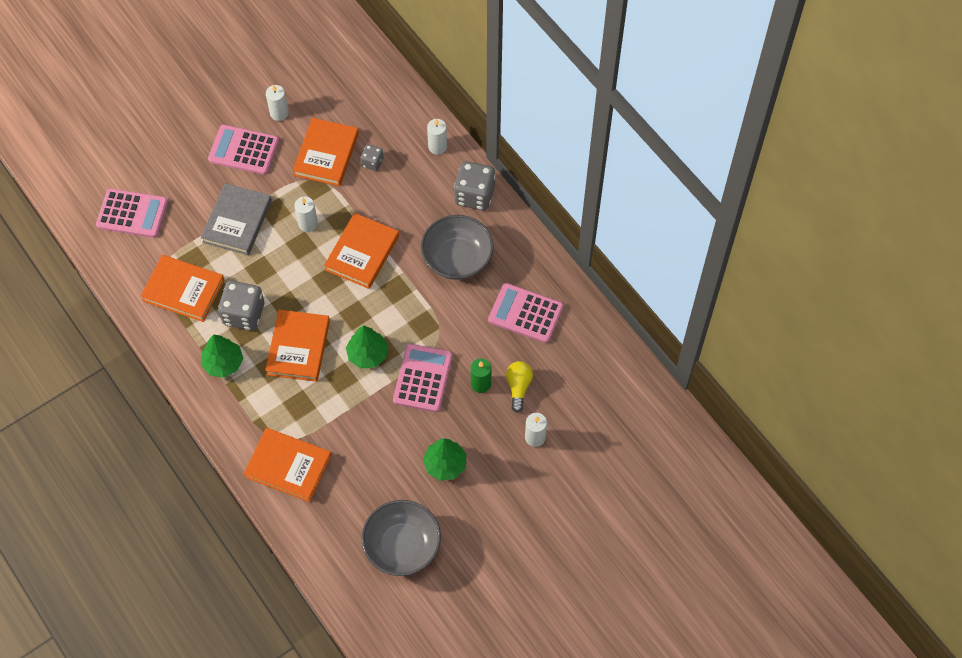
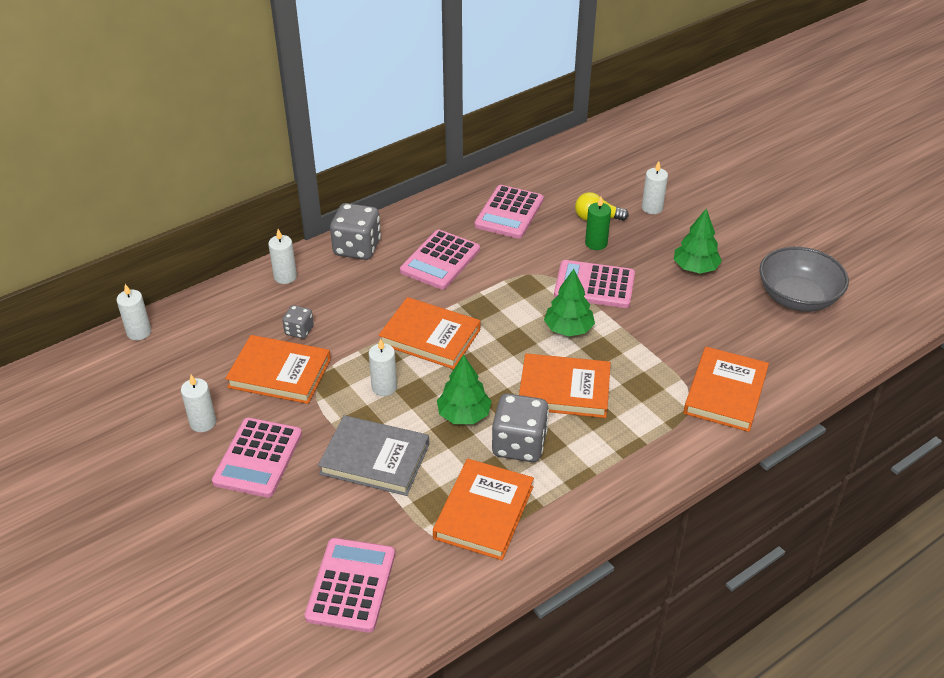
camera: 90 degrees left, 20 degrees down
green tree [201,334,244,378] -> green tree moved to [437,354,492,424]
grey bowl [421,215,494,280] -> pink calculator [400,230,480,290]
none -> white candle [116,284,151,340]

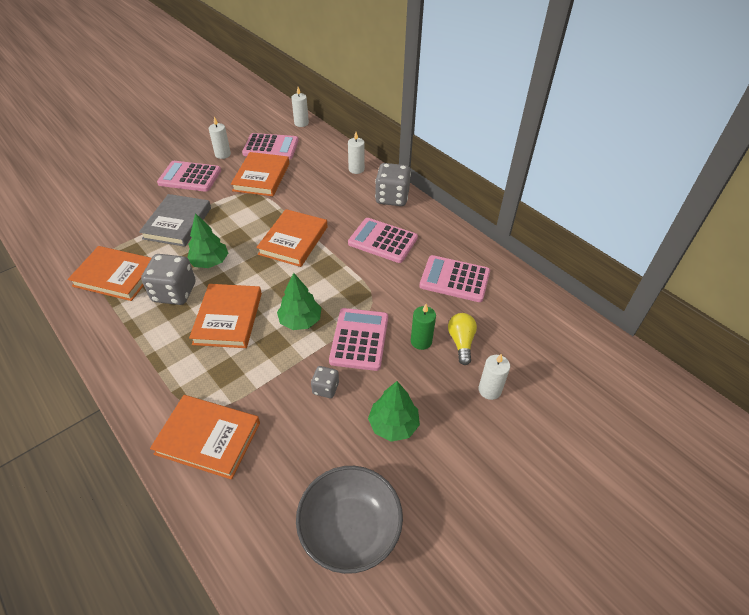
camera: 85 degrees right, 5 degrees up
grey dice [282,305,314,339] -> grey dice moved to [311,366,339,398]
pink calculator [305,538,395,633] -> pink calculator moved to [242,133,299,159]
white candle [369,338,397,396] -> none

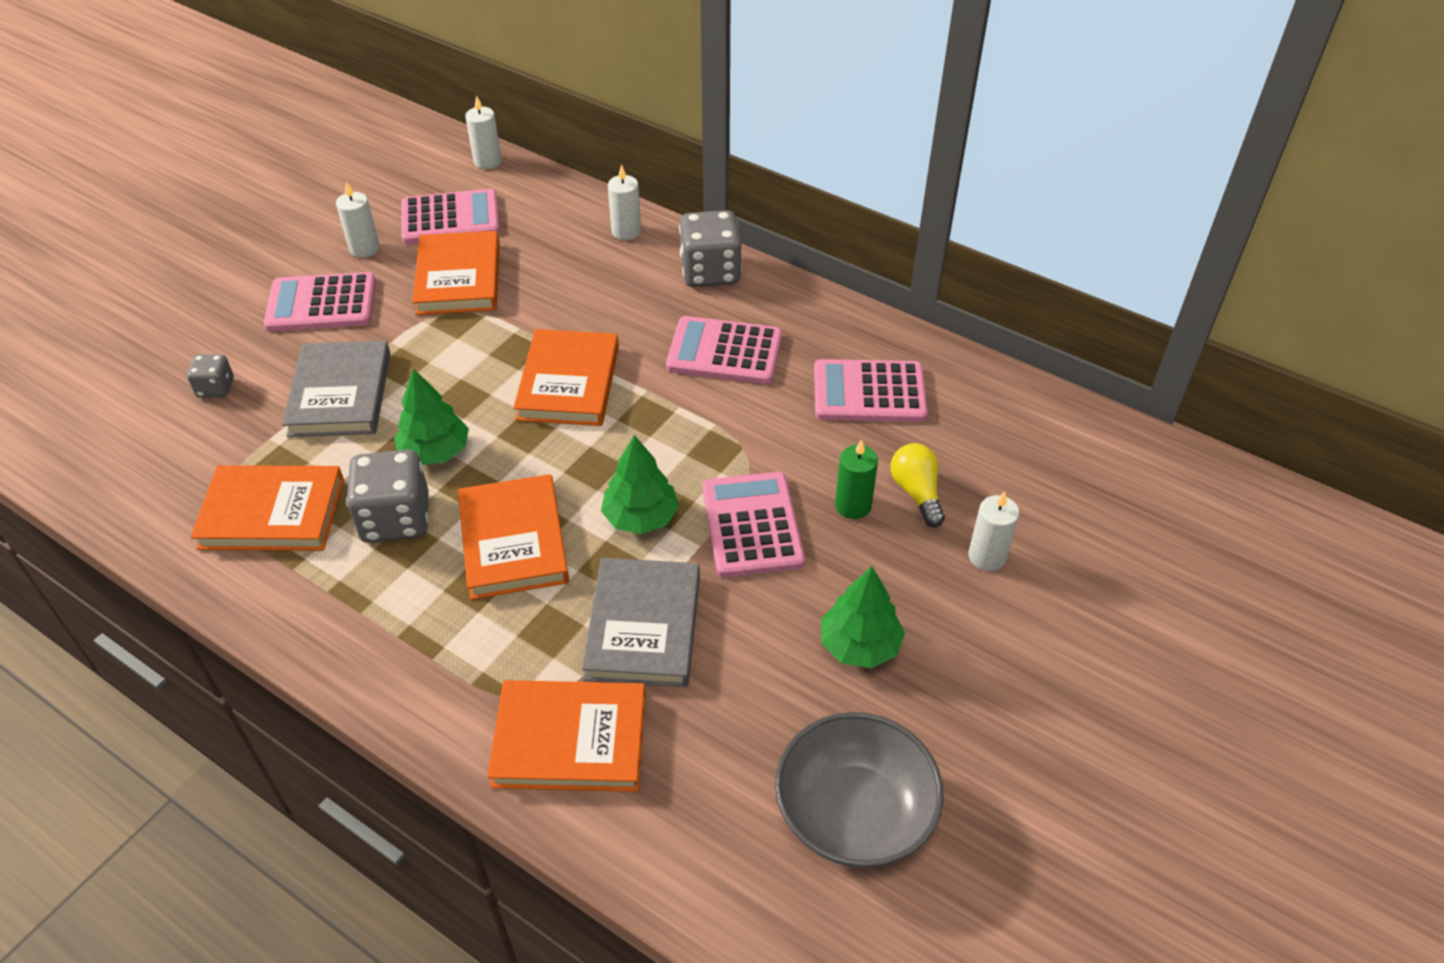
camera: 15 degrees left, 0 degrees up
grey dice [311,366,339,398] -> grey dice moved to [187,354,234,397]
none -> grey book [582,558,700,687]

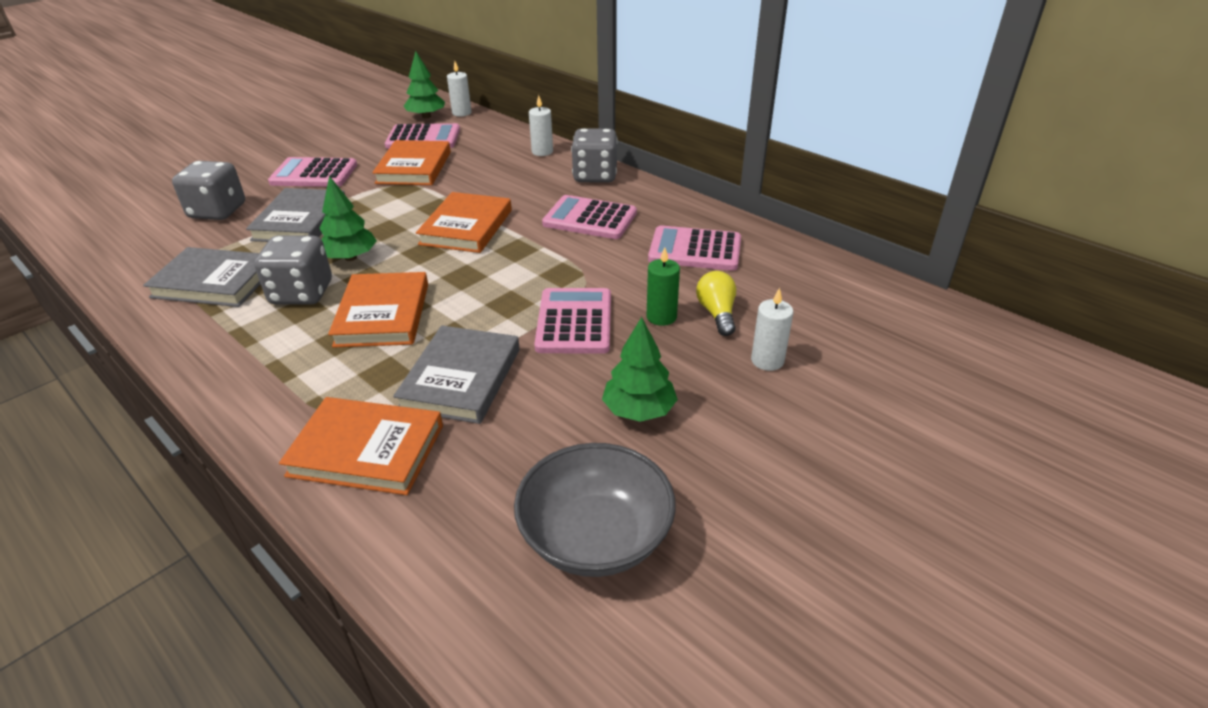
camera: 10 degrees right, 10 degrees down
grey dice [187,354,234,397] -> grey dice [172,161,245,220], size x1.87
orange book [190,465,344,551] -> grey book [143,247,261,307]
white candle [336,182,380,258] -> none
green tree [601,435,679,534] -> green tree moved to [404,51,445,119]

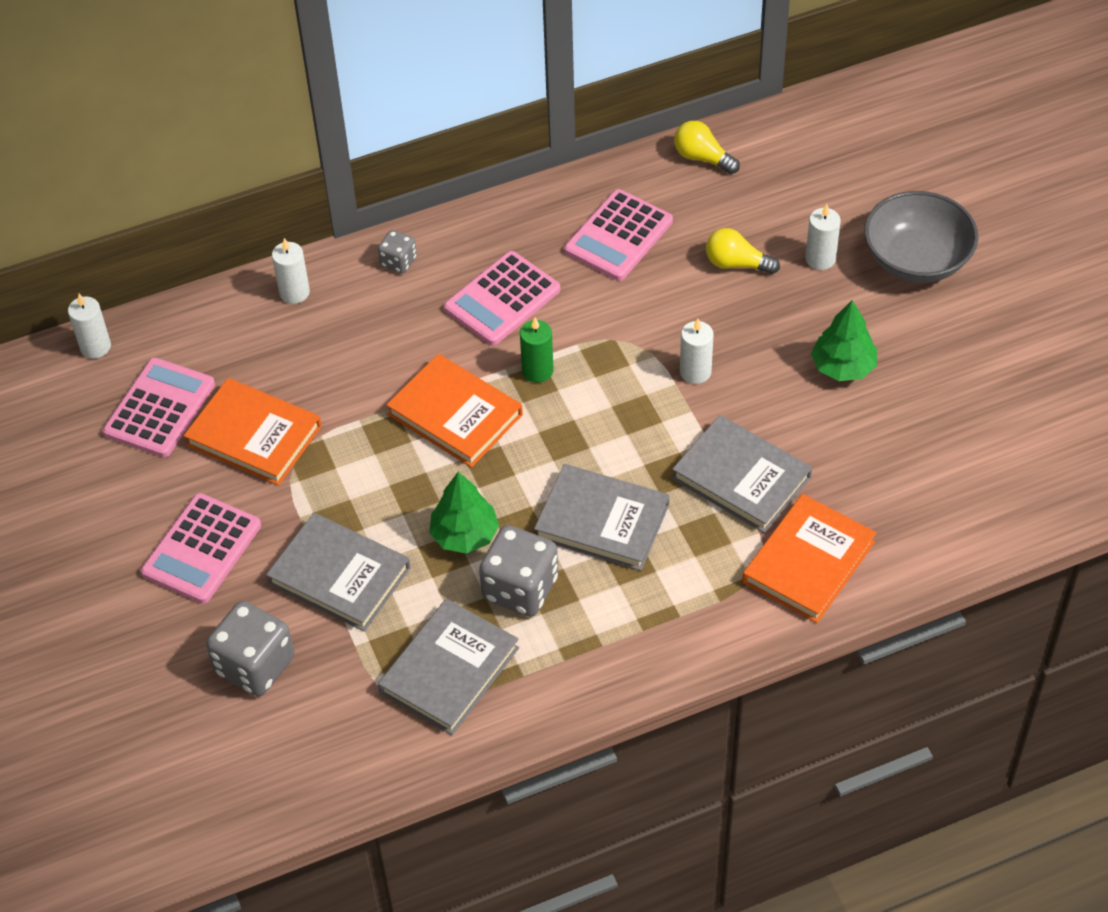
camera: 65 degrees left, 15 degrees up
orange book [328,272,428,348] -> grey book [534,464,670,571]
green tree [404,51,445,119] -> none
grey bowl [514,443,676,577] -> grey bowl moved to [864,191,978,283]
pink calculator [534,288,611,354] -> white candle [680,318,713,384]
grey dice [571,128,618,183] -> grey dice [378,230,417,274], size x0.53
green candle [646,247,680,326] -> green candle moved to [520,317,554,383]
none -> yellow light bulb [674,121,740,174]

